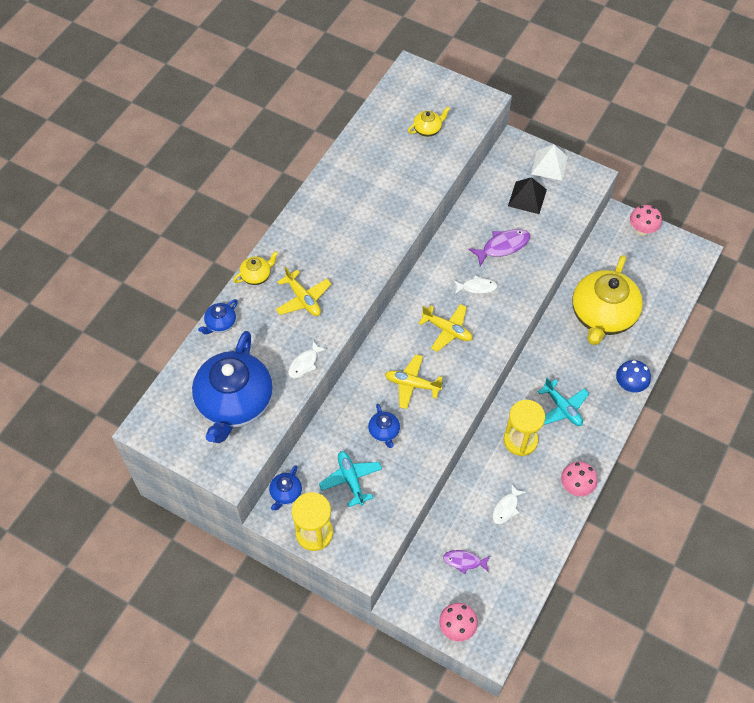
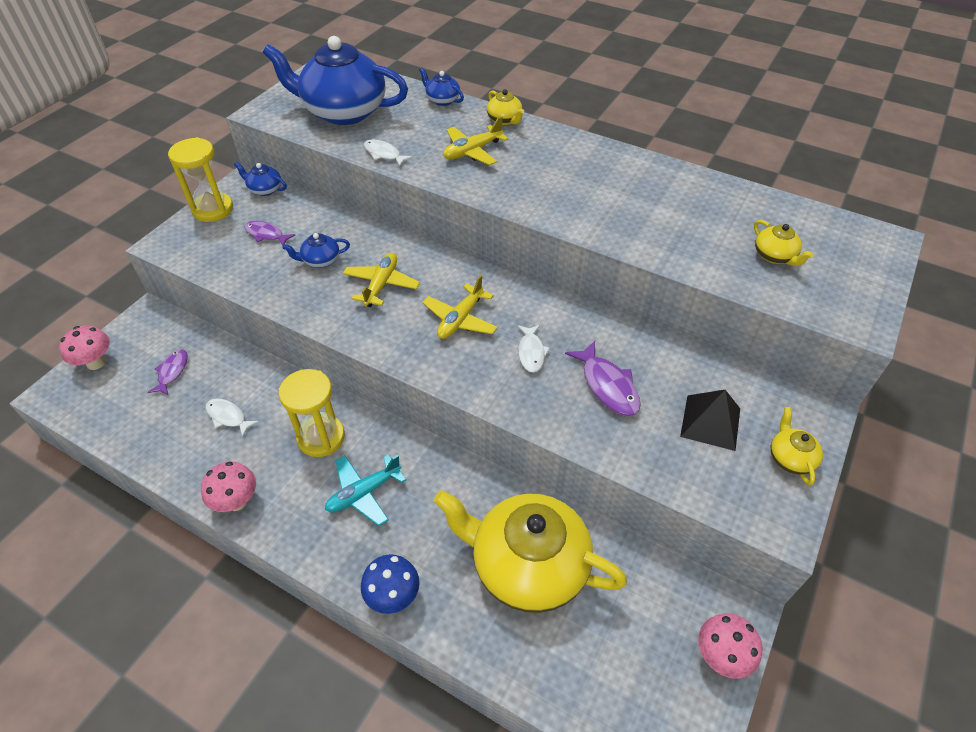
camera: 90 degrees right, 10 degrees down
turquoise plane [319,451,382,507] -> purple fish [245,221,295,246]
white pyramid [531,144,568,181] -> yellow teapot [771,407,823,486]

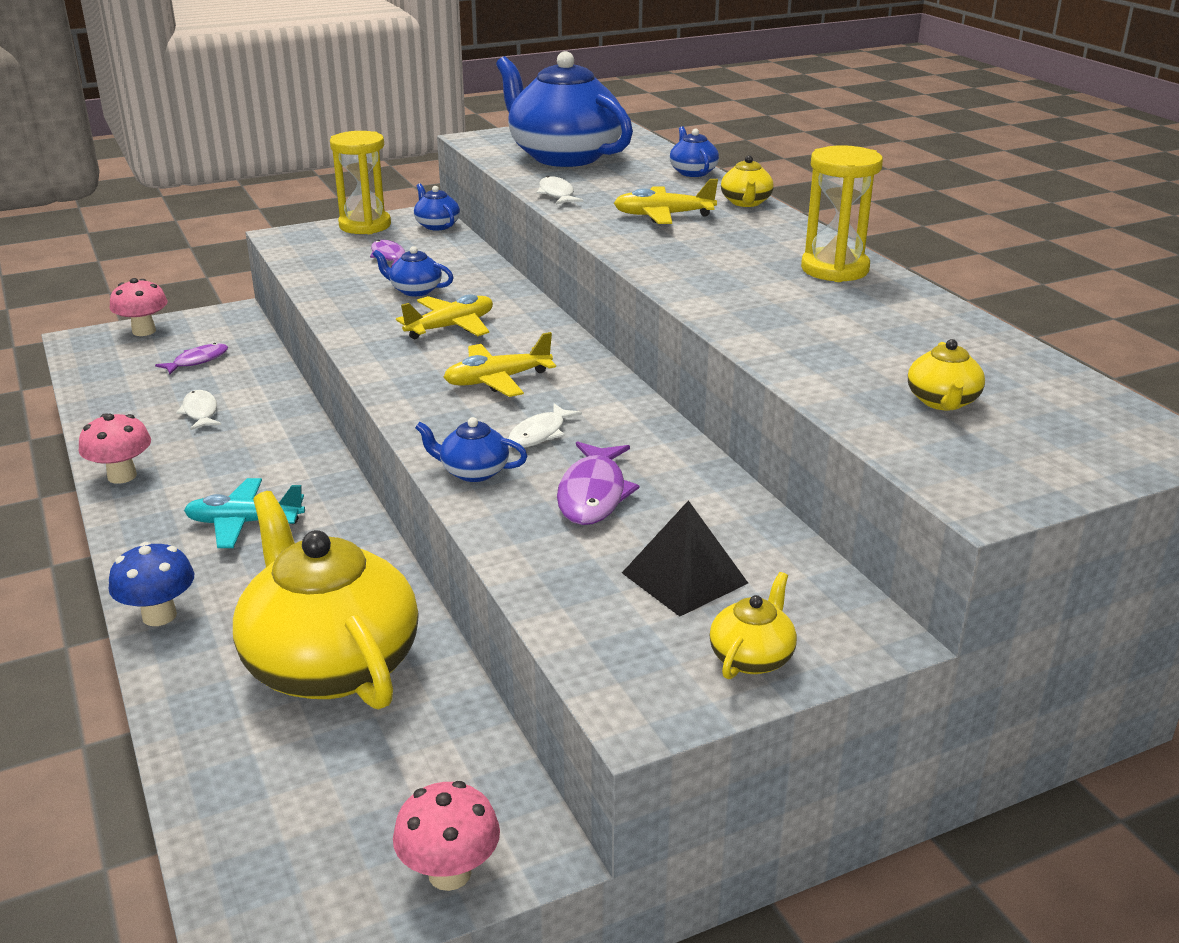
camera: 35 degrees right, 20 degrees down
yellow hourglass [279,369,345,457] -> yellow hourglass moved to [801,145,883,282]
none -> blue teapot [415,417,528,482]

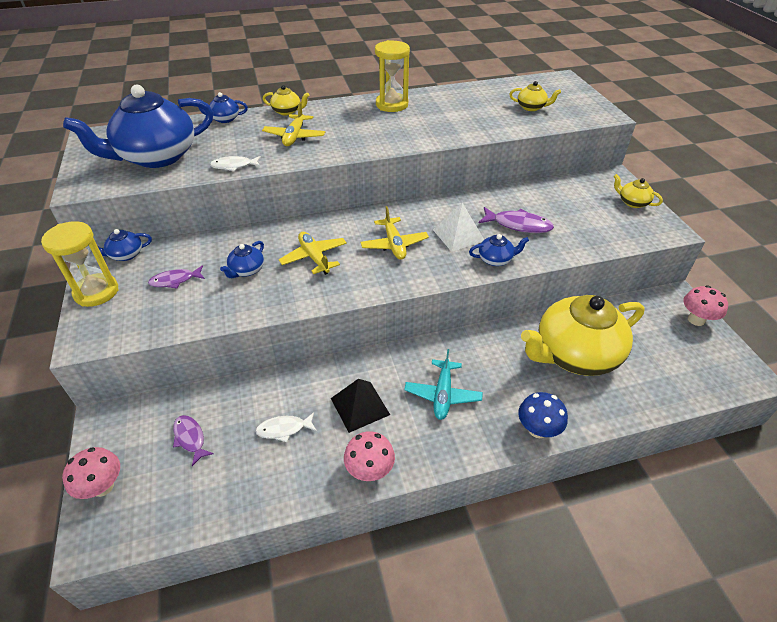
camera: 80 degrees left, 15 degrees up
blue teapot [415,417,528,482] -> blue teapot turned 120 degrees counterclockwise [469,234,529,266]
white fish [508,403,582,447] -> white pyramid [433,203,484,252]
black pyramid [622,500,748,617] -> black pyramid moved to [331,379,390,433]

